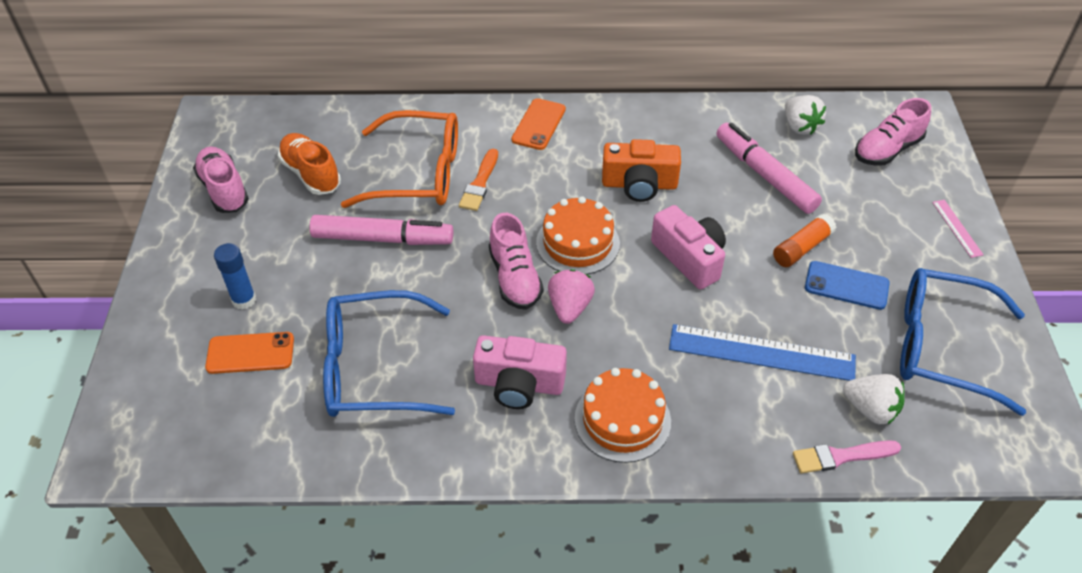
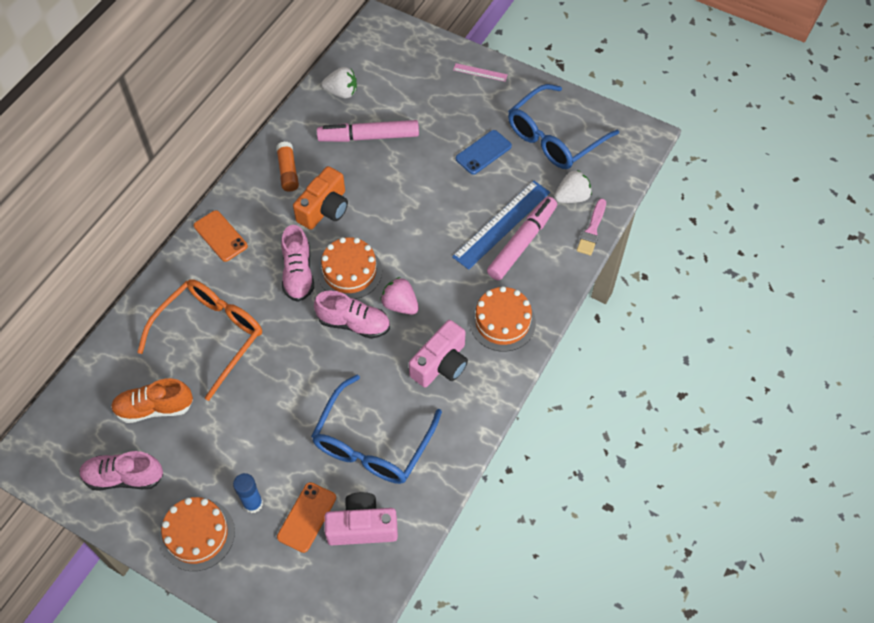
camera: 60 degrees left, 10 degrees up
pink marker [309,215,453,245] -> pink marker moved to [487,197,557,281]
orange brush [459,149,498,211] -> none
pink camera [651,205,726,290] -> pink camera moved to [324,492,398,545]
orange glue stick [773,213,837,267] -> orange glue stick moved to [276,141,299,192]
pink shoe [855,98,931,166] -> pink shoe moved to [281,225,314,302]
none -> orange cake [160,497,235,571]

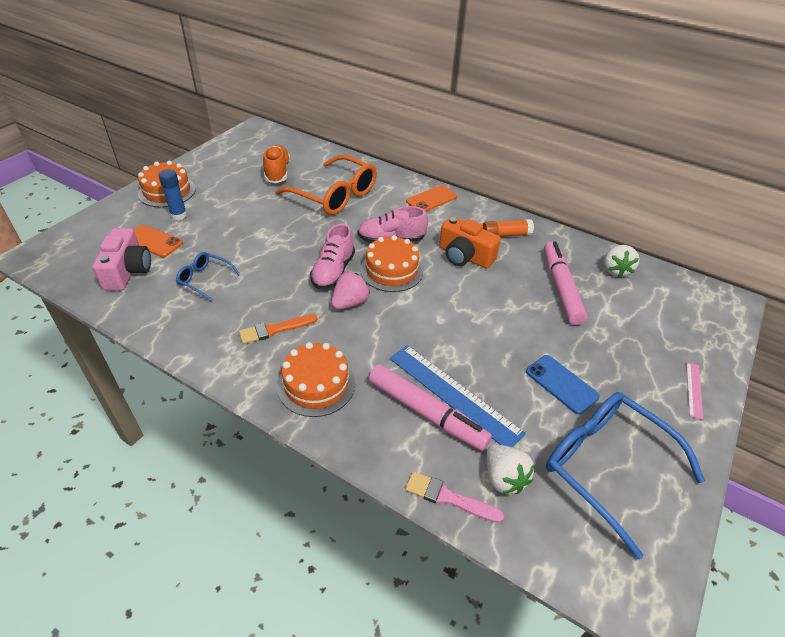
camera: 90 degrees right, 15 degrees down
pink shoe [79,451,163,491] -> none
blue glasses [311,375,442,484] -> blue glasses [176,252,241,301], size x0.49
pink camera [409,320,468,388] -> orange brush [239,314,317,344]

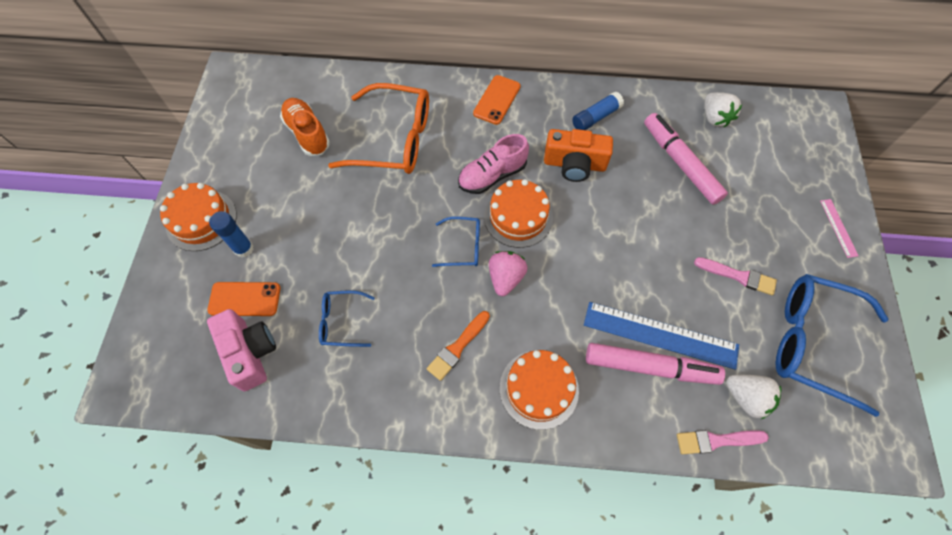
camera: 25 degrees left, 20 degrees up
pink shoe [310,223,355,289] -> blue glasses [432,216,480,267]
orange glue stick [483,219,534,237] -> blue glue stick [572,92,624,130]
blue phone [526,355,600,414] -> pink brush [694,257,777,295]

